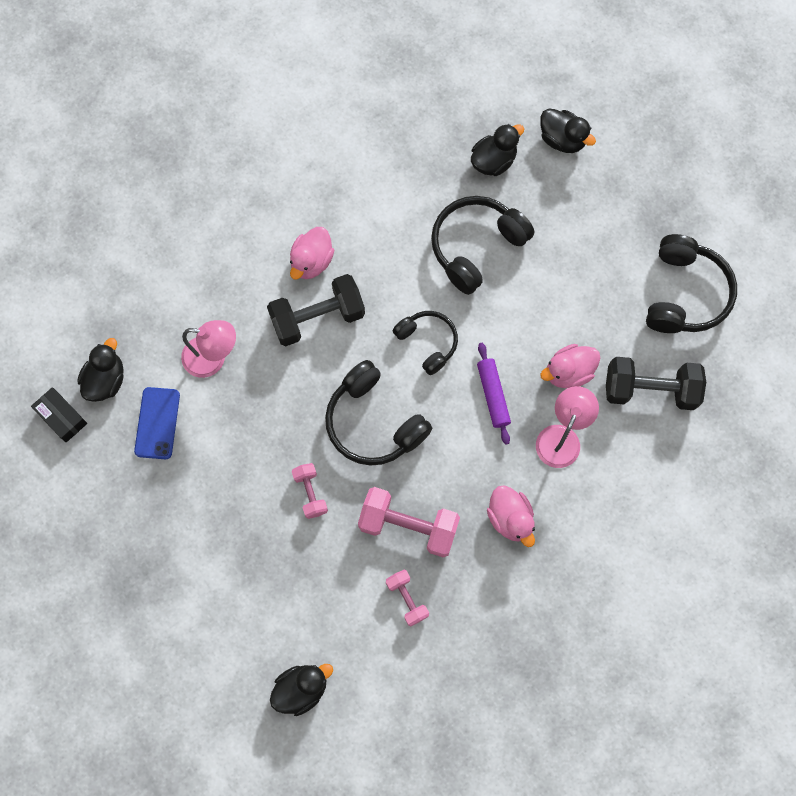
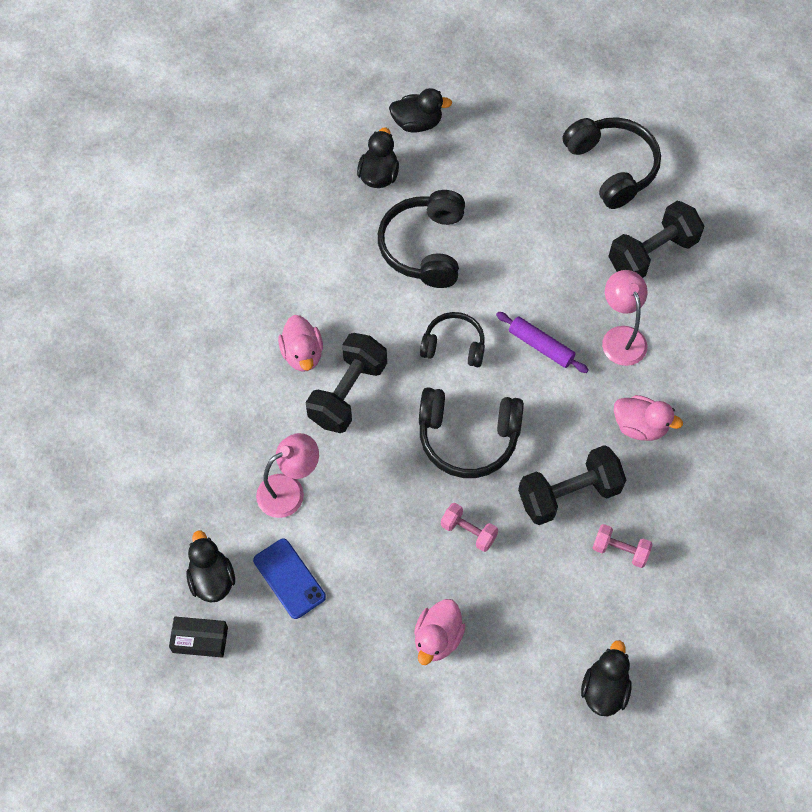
camera: 40 degrees left, 10 degrees down
pink dumbbell [358,487,460,558] -> black dumbbell [518,445,626,525]
pink duck [540,344,600,388] -> pink duck moved to [414,599,465,665]

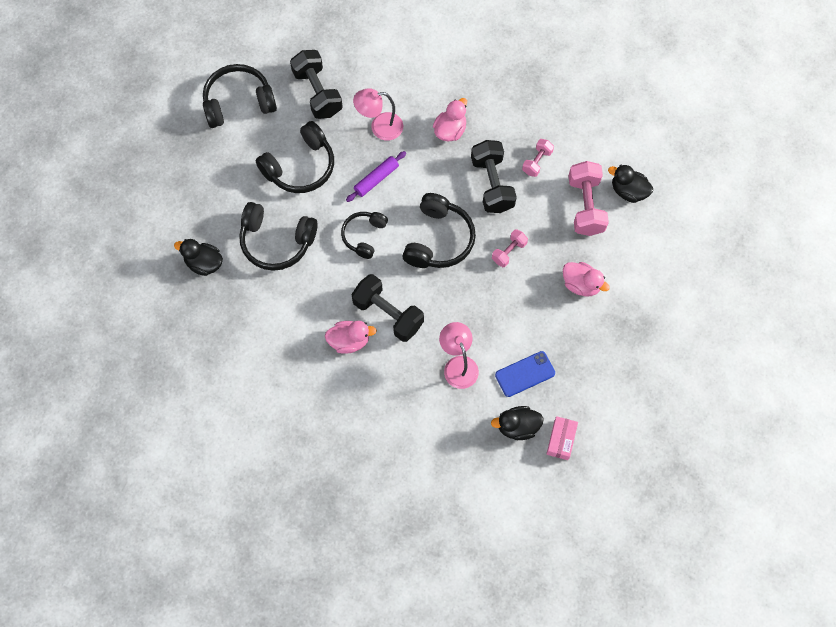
camera: 80 degrees left, 5 degrees up
black box [169,617,228,658] -> pink box [547,416,578,460]
black duck [389,88,452,133] -> none
none -> black headphones [255,121,334,193]
none -> pink dumbbell [568,161,609,236]

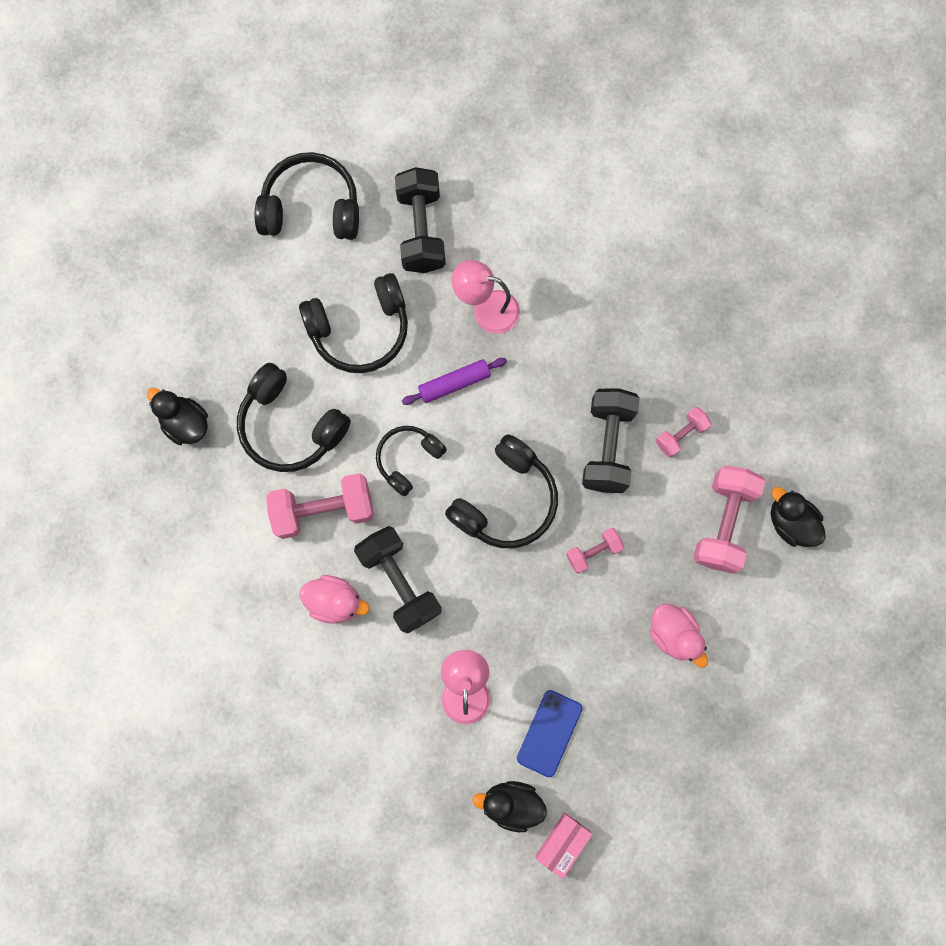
camera: 20 degrees right, 10 degrees up
pink duck [433,98,467,142] -> none
blue phone [495,351,555,397] -> blue phone turned 60 degrees counterclockwise [517,690,583,777]
none -> pink dumbbell [266,473,374,539]

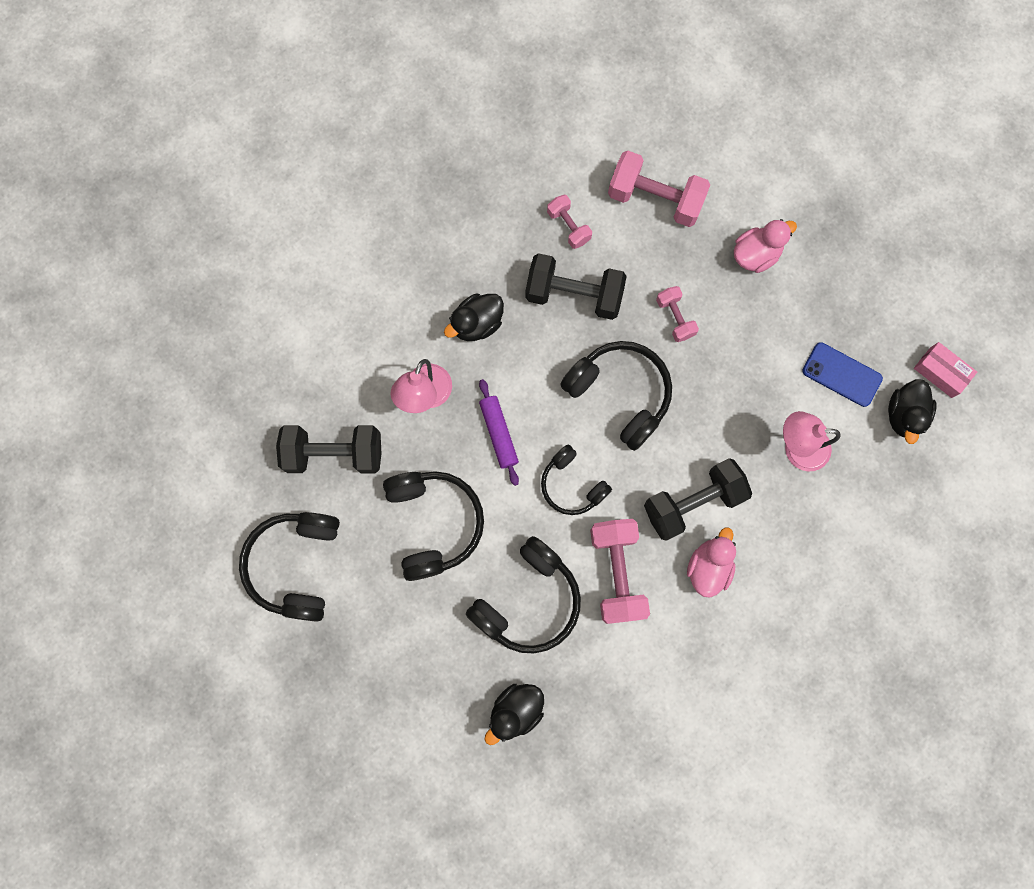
camera: 85 degrees left, 0 degrees up
black duck [771,487,826,547] -> black duck moved to [444,293,504,341]

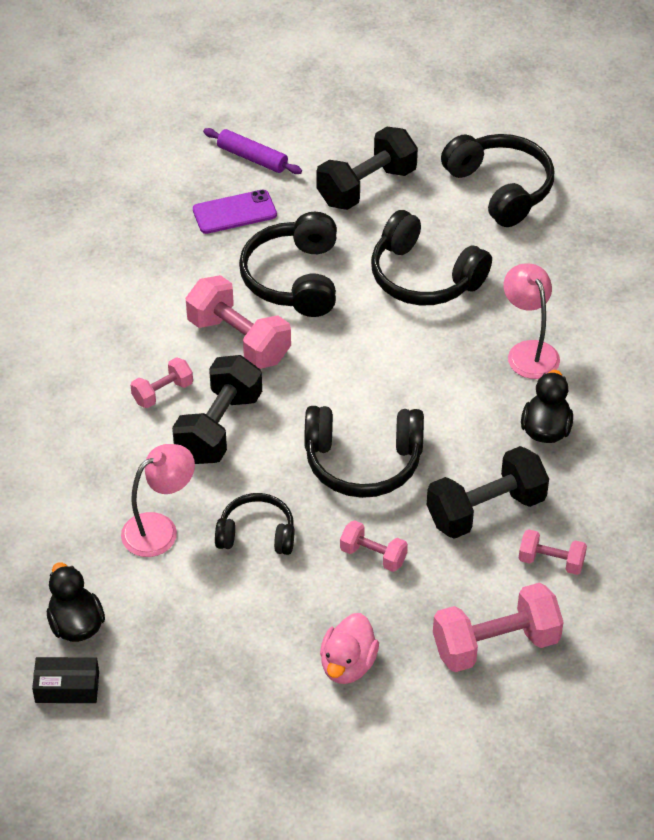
camera: 140 degrees right, 30 degrees down
black dumbbell [276,425,381,473] -> black dumbbell moved to [316,127,418,210]
purple rolling pin [479,379,519,486] -> purple rolling pin moved to [203,128,302,174]
black duck [484,684,544,745] -> purple phone [193,190,277,234]
black headphones [541,444,612,515] -> black headphones moved to [215,493,294,555]
pink duck [687,527,736,598] -> pink dumbbell [131,357,193,408]
blue phone [802,342,883,407] -> none
pink box [914,342,977,398] -> black box [32,657,99,703]

